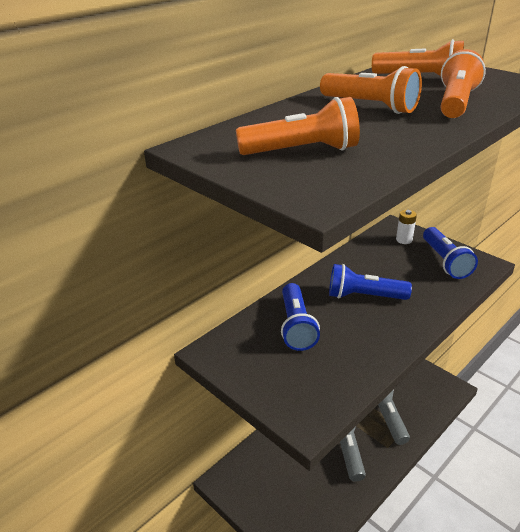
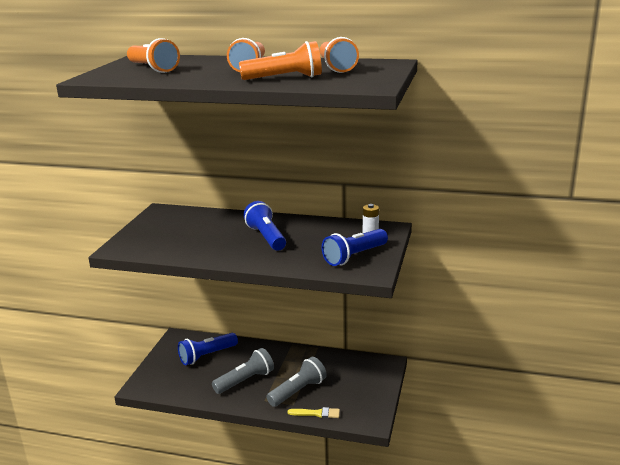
camera: 60 degrees right, 10 degrees down
blue flashlight [281,283,320,351] -> blue flashlight moved to [178,333,238,365]
none -> yellow brush [288,407,340,418]

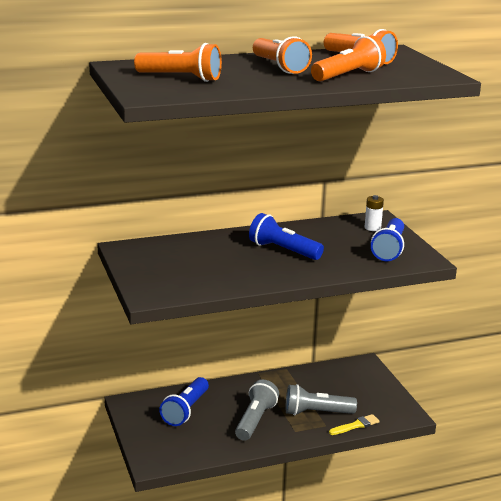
camera: 35 degrees left, 0 degrees up
grey flashlight [266,357,327,407] -> grey flashlight turned 105 degrees counterclockwise [286,384,357,416]

